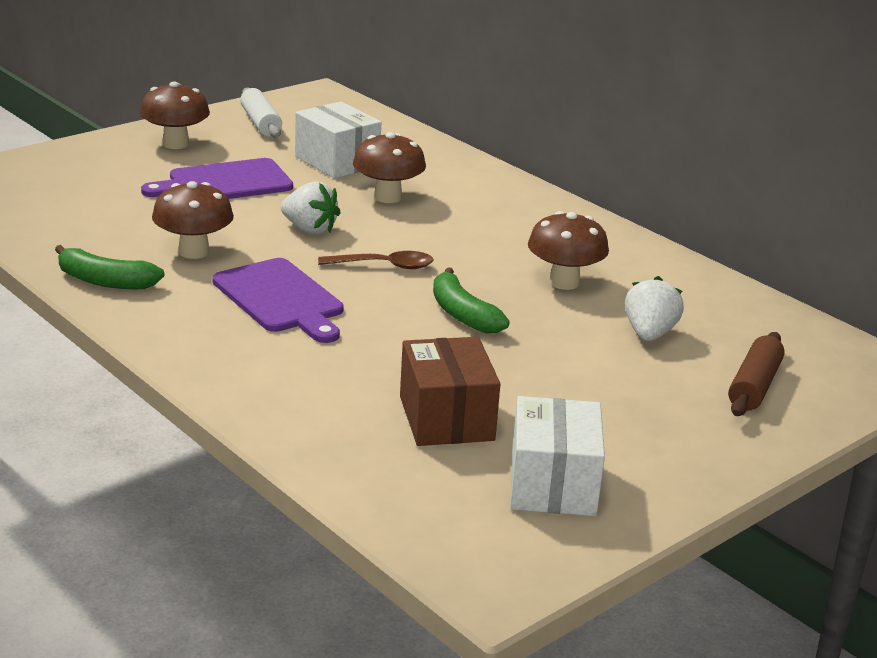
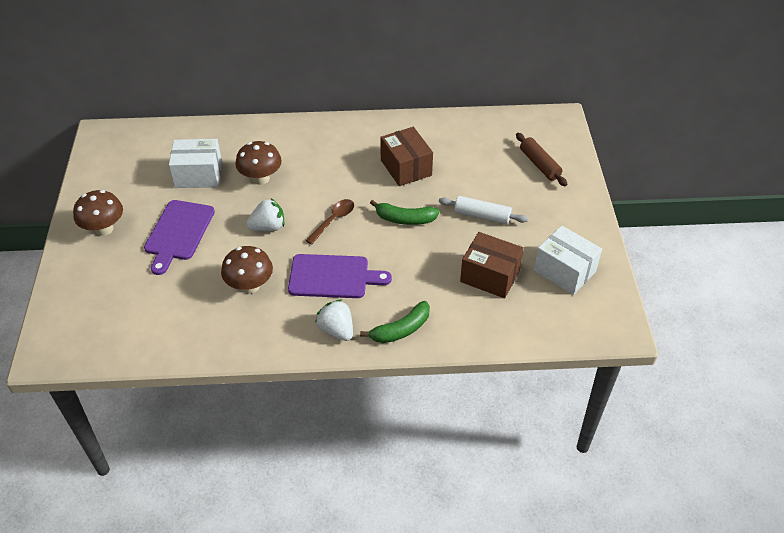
camera: 50 degrees left, 20 degrees up
green banana [55,245,164,289] -> green banana moved to [360,301,430,343]
white rolling pin [240,88,282,138] -> white rolling pin moved to [439,196,528,224]
brown mushroom [528,211,609,290] -> brown box [380,127,433,186]
white strawberry [625,276,684,341] -> white strawberry moved to [315,299,353,341]

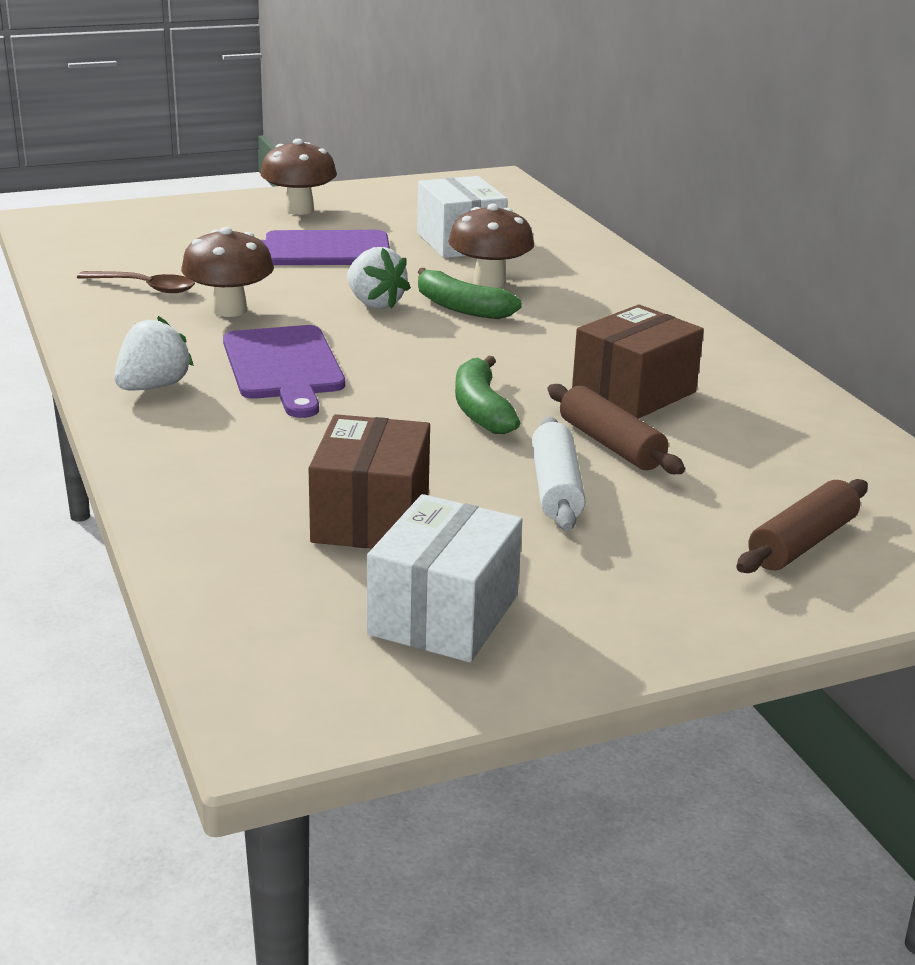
camera: 70 degrees right, 20 degrees down
brown spoon [305,199,354,244] -> brown spoon moved to [77,271,195,293]
green banana [360,301,430,343] -> green banana moved to [418,268,522,319]
none -> brown rolling pin [548,384,685,474]

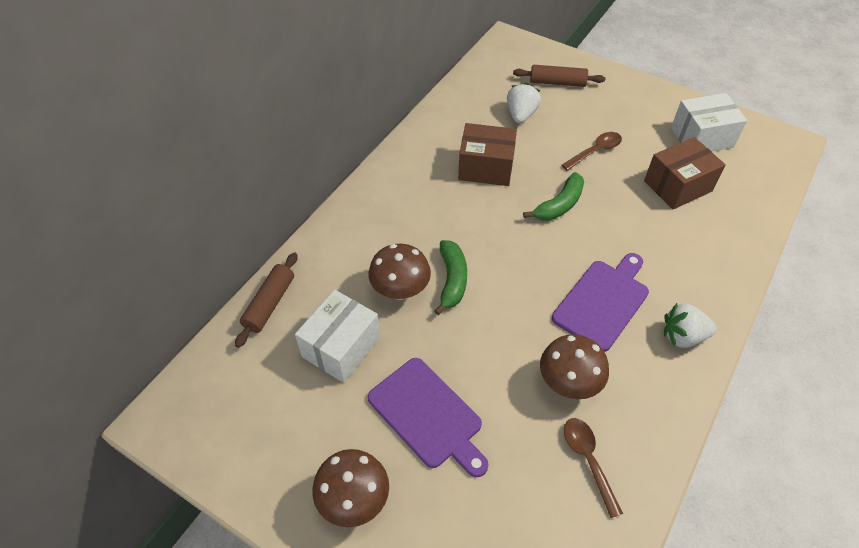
camera: 125 degrees left, 25 degrees up
white strawberry [347,247,411,309] -> white strawberry moved to [507,83,541,123]
white rolling pin [532,417,585,531] -> brown spoon [561,132,622,171]
brown rolling pin [548,384,685,474] -> brown rolling pin moved to [235,252,298,348]

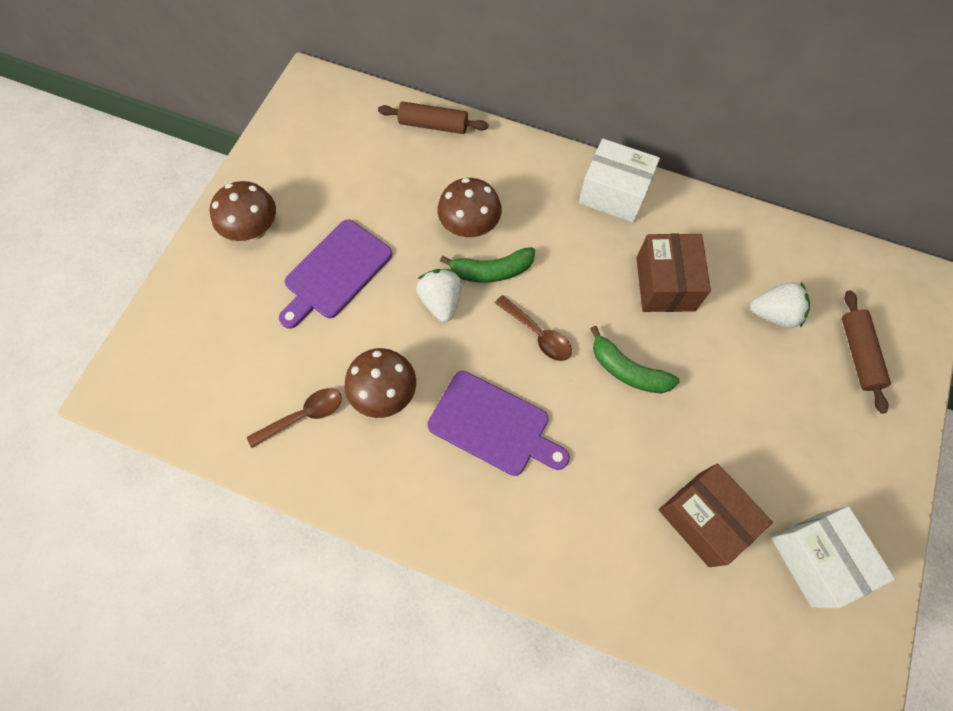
camera: 80 degrees right, 15 degrees up
white box [295,290,380,383] -> white box moved to [579,139,660,223]
brown spoon [561,132,622,171] -> brown spoon moved to [495,295,572,361]
white strawberry [664,303,717,348] -> white strawberry moved to [416,269,462,322]

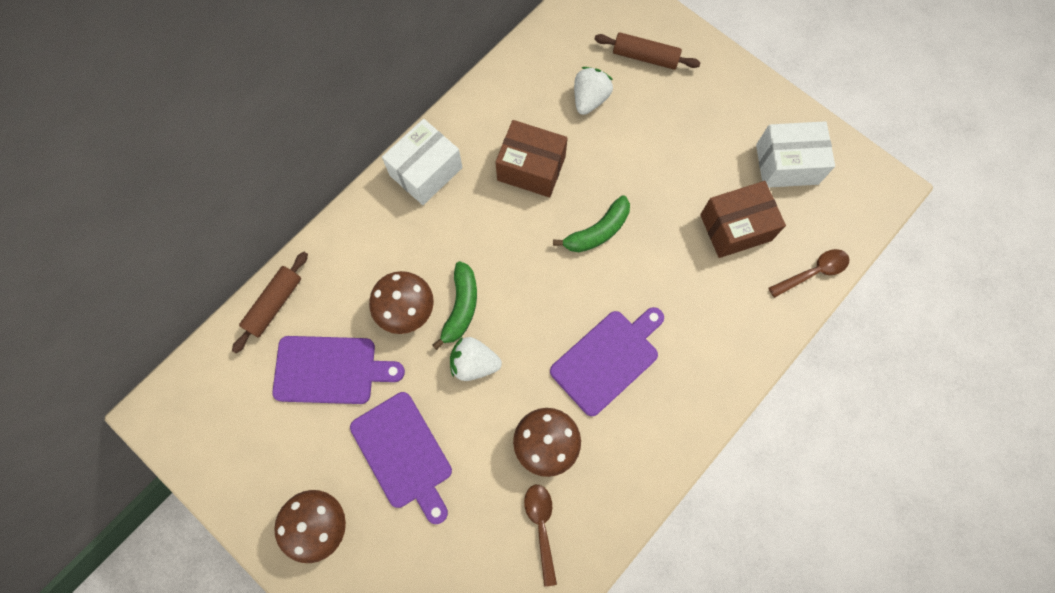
camera: 70 degrees left, 5 degrees up
brown spoon [495,295,572,361] -> brown spoon moved to [768,249,849,298]
none -> purple cutting board [272,336,405,404]

